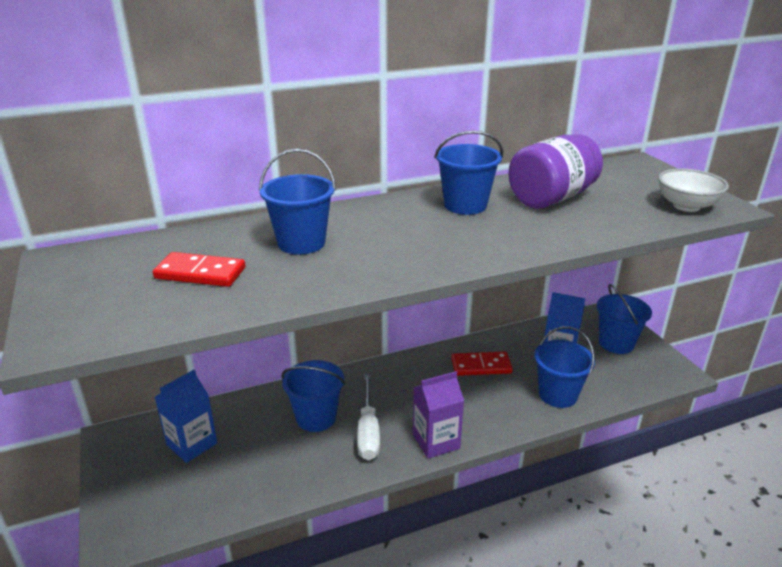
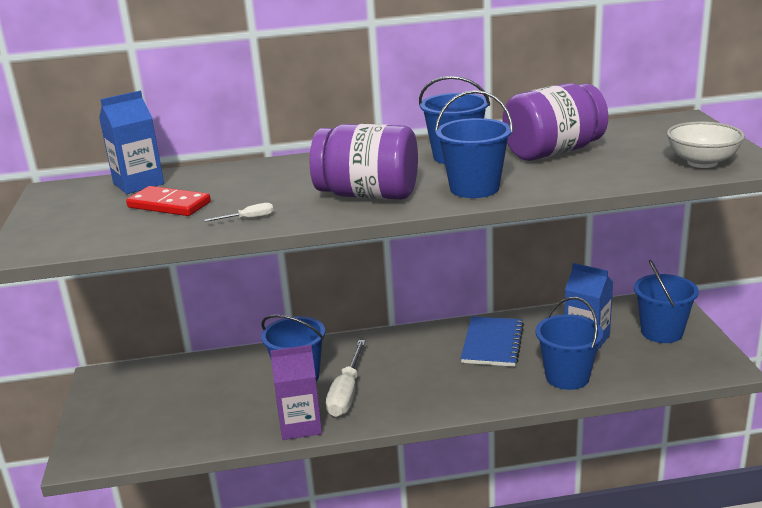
camera: 15 degrees right, 5 degrees down
blue carton [155,370,217,463] -> blue carton moved to [99,91,164,194]
blue bucket [259,149,336,255] -> blue bucket moved to [435,90,513,198]
purple carton [413,371,464,459] -> purple carton moved to [270,345,322,440]
red domino [451,352,513,376] -> blue notebook [461,316,524,367]
none -> white screwdriver [204,203,273,222]
none -> purple jar [310,124,418,200]

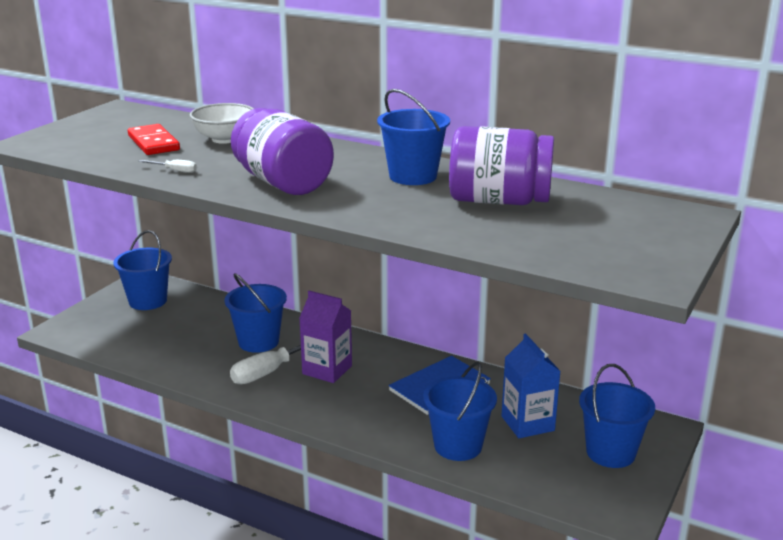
camera: 35 degrees right, 0 degrees up
blue carton [99,91,164,194] -> none
purple carton [270,345,322,440] -> purple carton moved to [299,291,352,383]
blue bucket [435,90,513,198] -> blue bucket moved to [113,230,172,310]
white bowl [667,121,745,168] -> white bowl moved to [190,103,254,144]

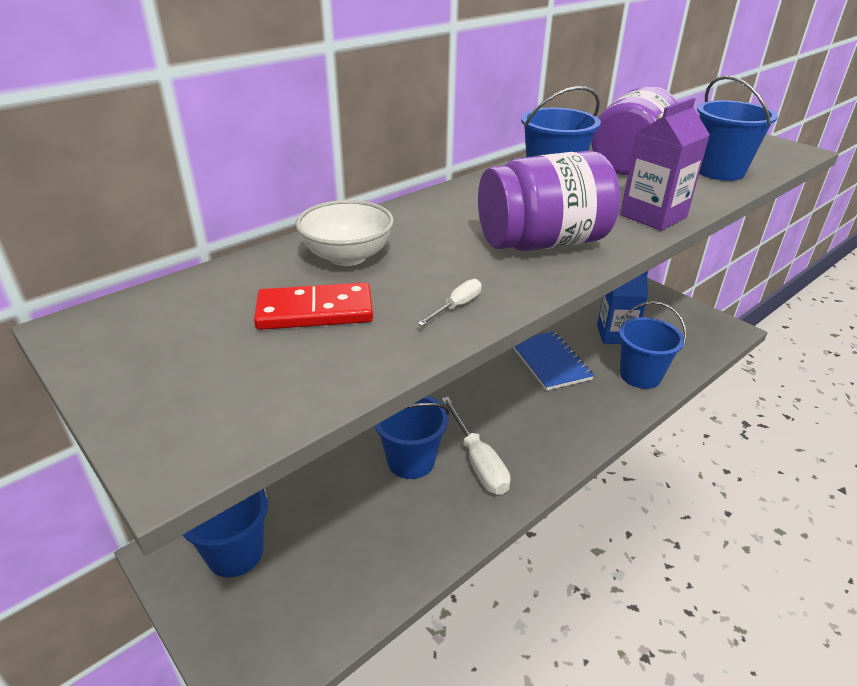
camera: 70 degrees left, 10 degrees up
purple carton [299,291,352,383] -> purple carton moved to [620,98,710,231]
blue bucket [579,364,655,468] -> blue bucket moved to [697,75,778,181]

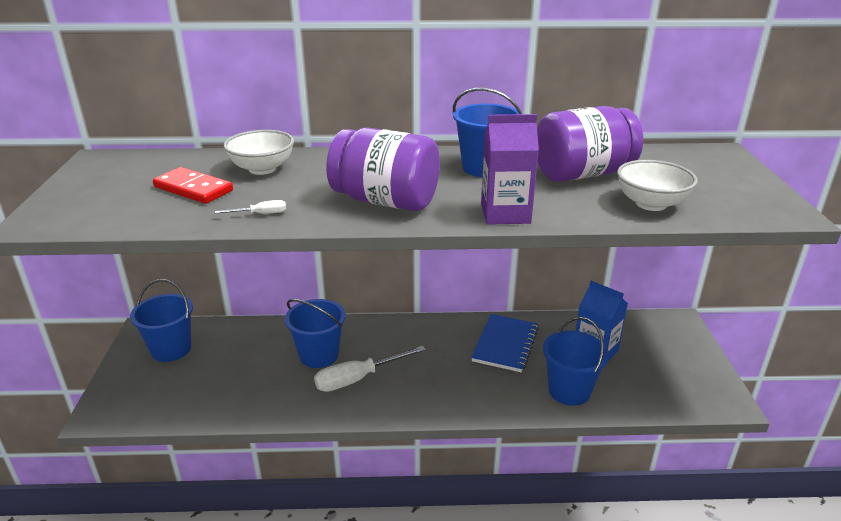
camera: 40 degrees right, 5 degrees down
white screwdriver [441,397,510,495] -> white screwdriver turned 45 degrees clockwise [314,346,426,392]
blue bucket [697,75,778,181] -> white bowl [617,160,698,211]

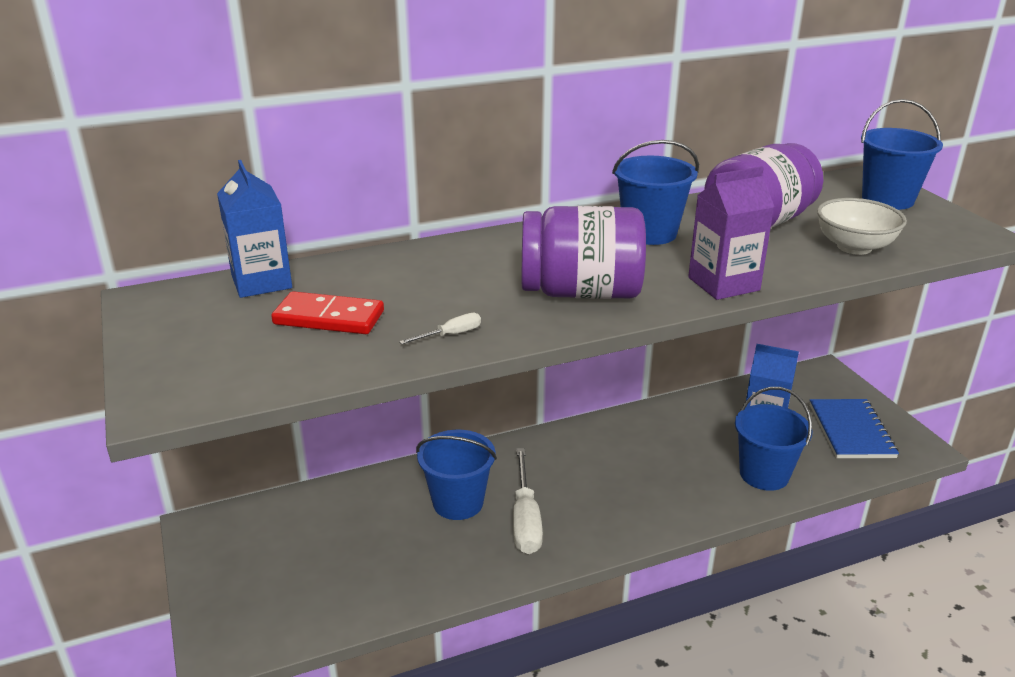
camera: 20 degrees left, 0 degrees up
blue bucket [130,279,193,362] -> blue bucket moved to [861,99,943,210]
white bowl [224,130,294,175] -> none
white screwdriver [314,346,426,392] -> white screwdriver turned 45 degrees counterclockwise [513,448,543,554]
blue notebook [471,314,539,372] -> blue notebook moved to [809,399,899,458]
none -> blue carton [217,160,292,298]

